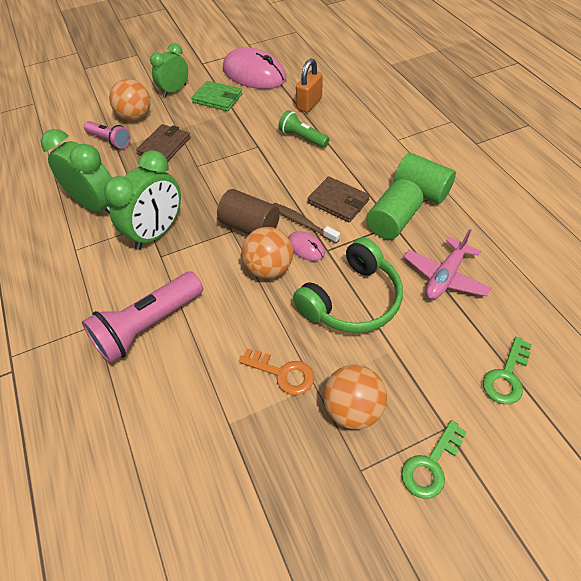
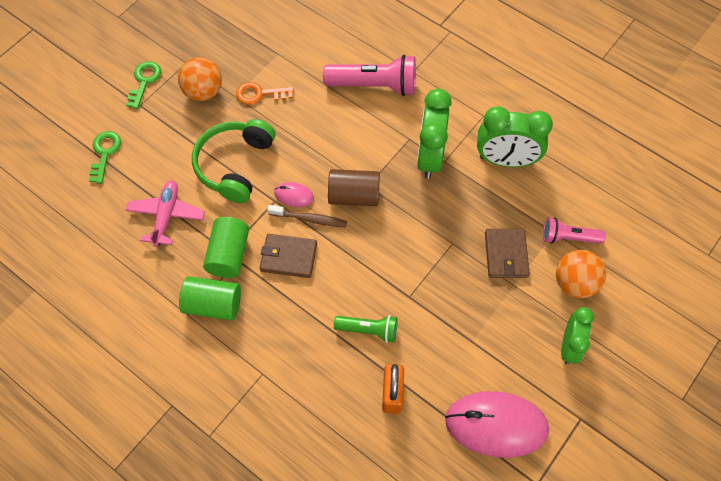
camera: 150 degrees right, 10 degrees up
pink flashlight [82,271,203,364] -> pink flashlight turned 75 degrees clockwise [323,55,416,96]
green wallet [192,81,243,111] -> none
orange ball [241,227,293,279] -> none

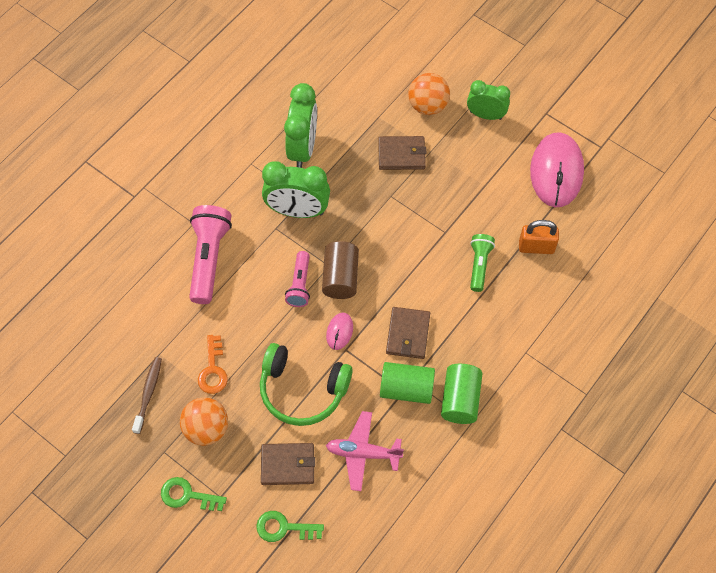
camera: 90 degrees left, 0 degrees up
brown toothbrush [267,205,347,228] -> brown toothbrush moved to [132,357,162,434]
pink flashlight [543,218,606,244] -> pink flashlight moved to [285,251,310,307]
none -> brown wallet [261,443,315,485]

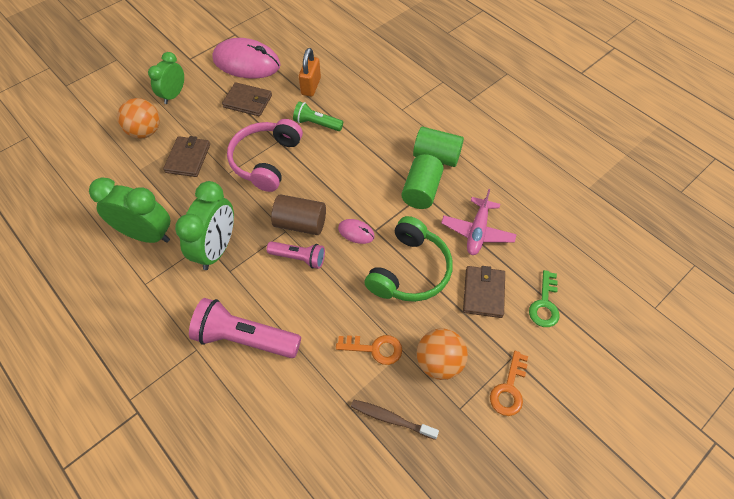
camera: 80 degrees left, 5 degrees down
green key [161,477,227,511] -> orange key [490,351,528,416]
brown wallet [386,307,430,359] -> brown wallet moved to [222,82,272,116]
none -> pink headphones [227,119,303,192]

